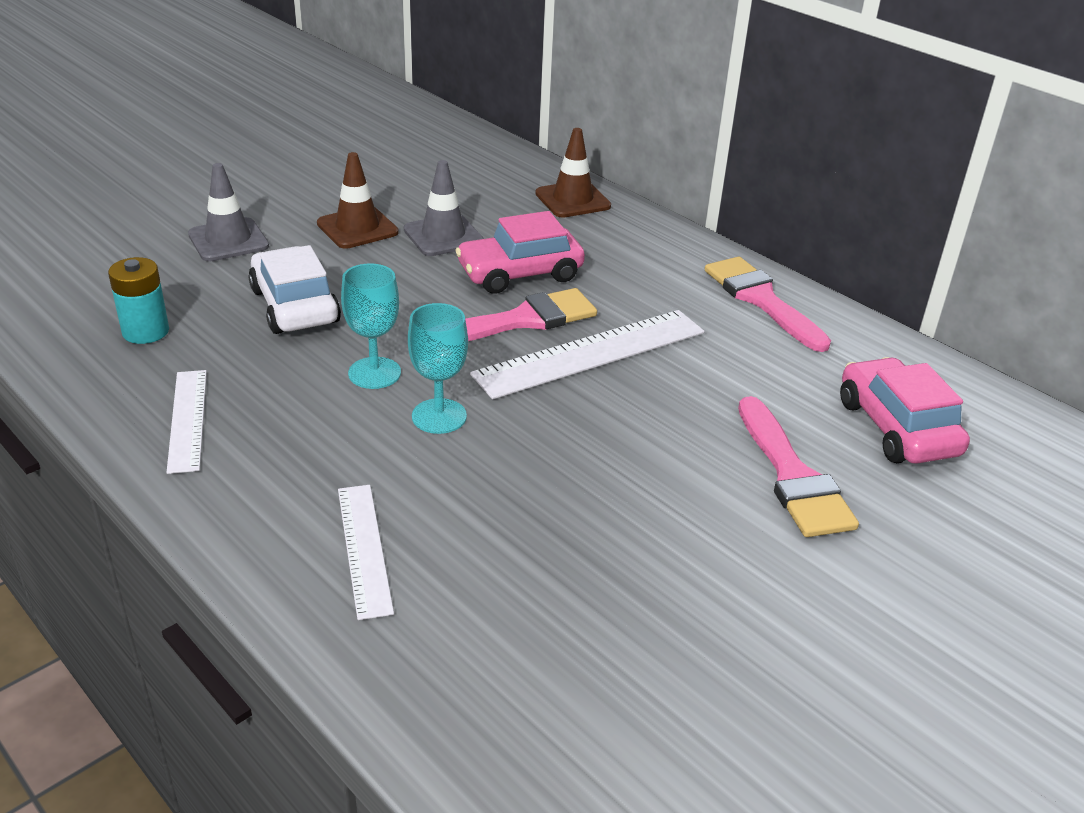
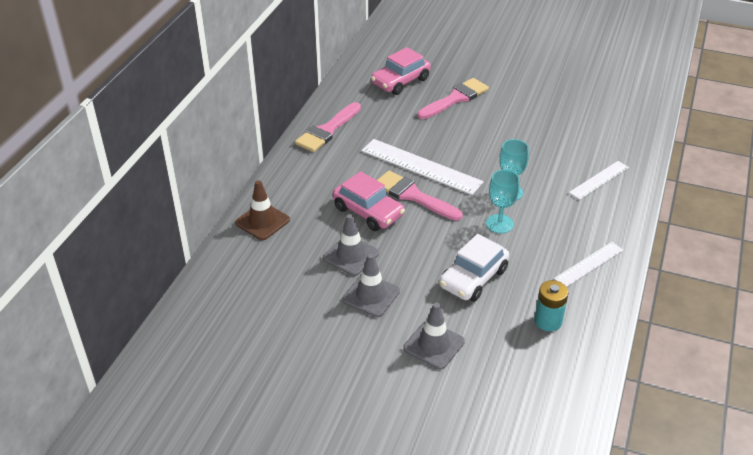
camera: 115 degrees left, 5 degrees up
brown traffic cone [317,152,399,249] -> grey traffic cone [342,254,400,317]

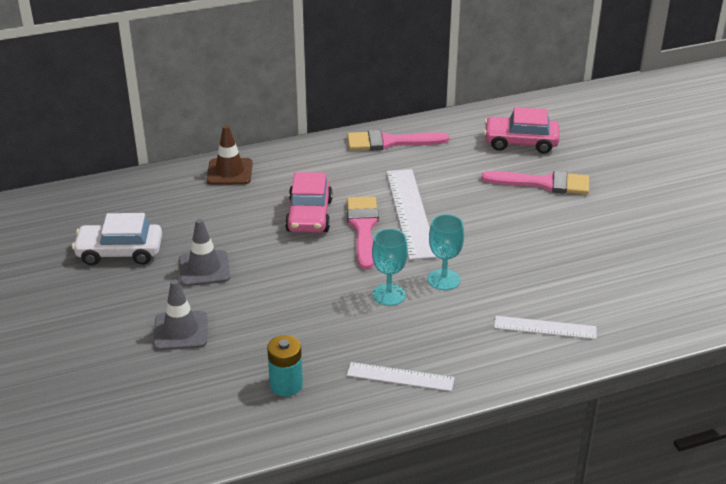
camera: 50 degrees right, 5 degrees down
grey traffic cone [323,214,379,276] -> none
white car [439,234,509,302] -> white car moved to [72,213,162,265]

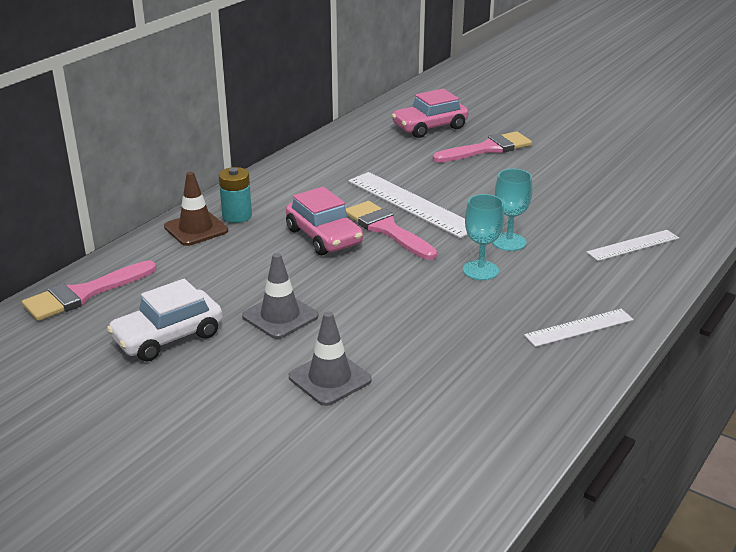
camera: 35 degrees left, 5 degrees down
turquoise battery [267,335,303,396] -> turquoise battery moved to [219,167,252,223]
pink brush [347,130,449,151] -> pink brush moved to [22,260,157,321]

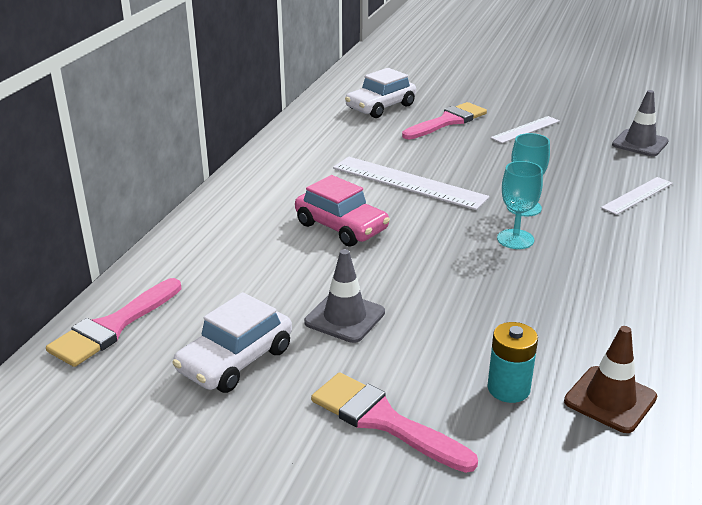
camera: 15 degrees left, 0 degrees up
brown traffic cone [164,172,228,246] -> brown traffic cone moved to [564,326,657,433]
turquoise battery [219,167,252,223] -> turquoise battery moved to [487,322,538,403]
grey traffic cone [289,312,372,406] -> grey traffic cone moved to [612,90,669,156]
pink brush [346,201,437,260] -> pink brush moved to [311,372,478,473]
pink car [392,89,468,138] -> white car [345,68,416,118]
white ruler [524,309,634,347] -> white ruler moved to [490,116,560,143]

